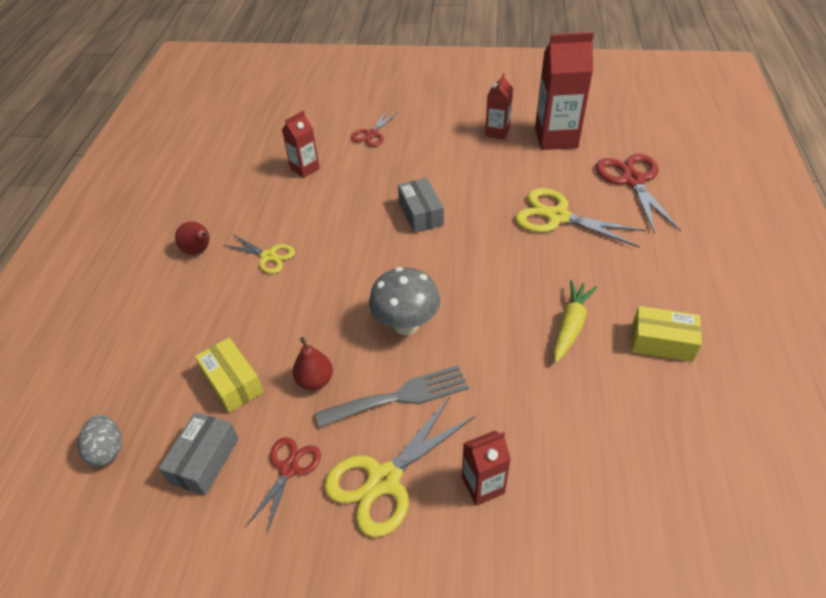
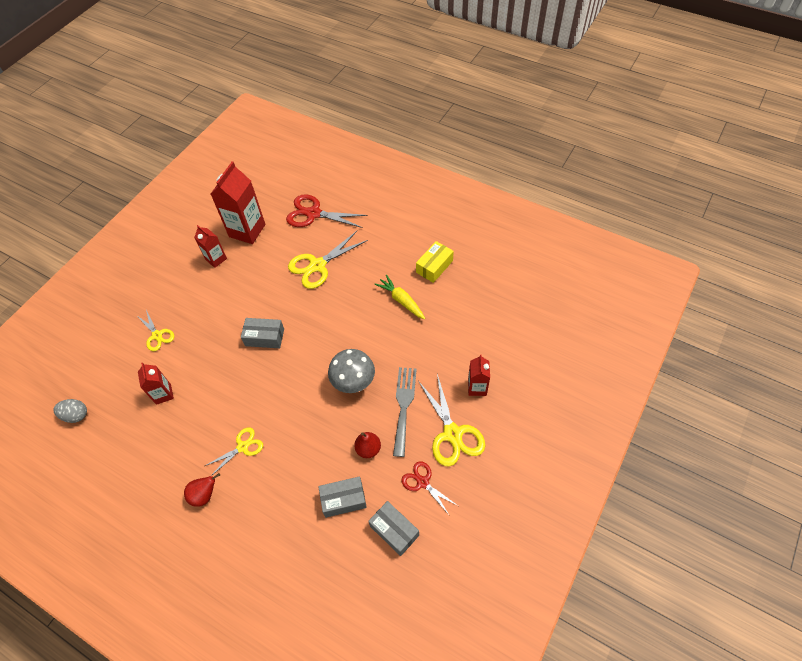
camera: 65 degrees left, 10 degrees up
grey egg [77,415,122,466] -> grey egg moved to [53,399,87,423]
yellow box [195,337,263,413] -> grey box [318,476,367,518]
red scissors [351,110,398,147] -> yellow scissors [136,310,174,351]

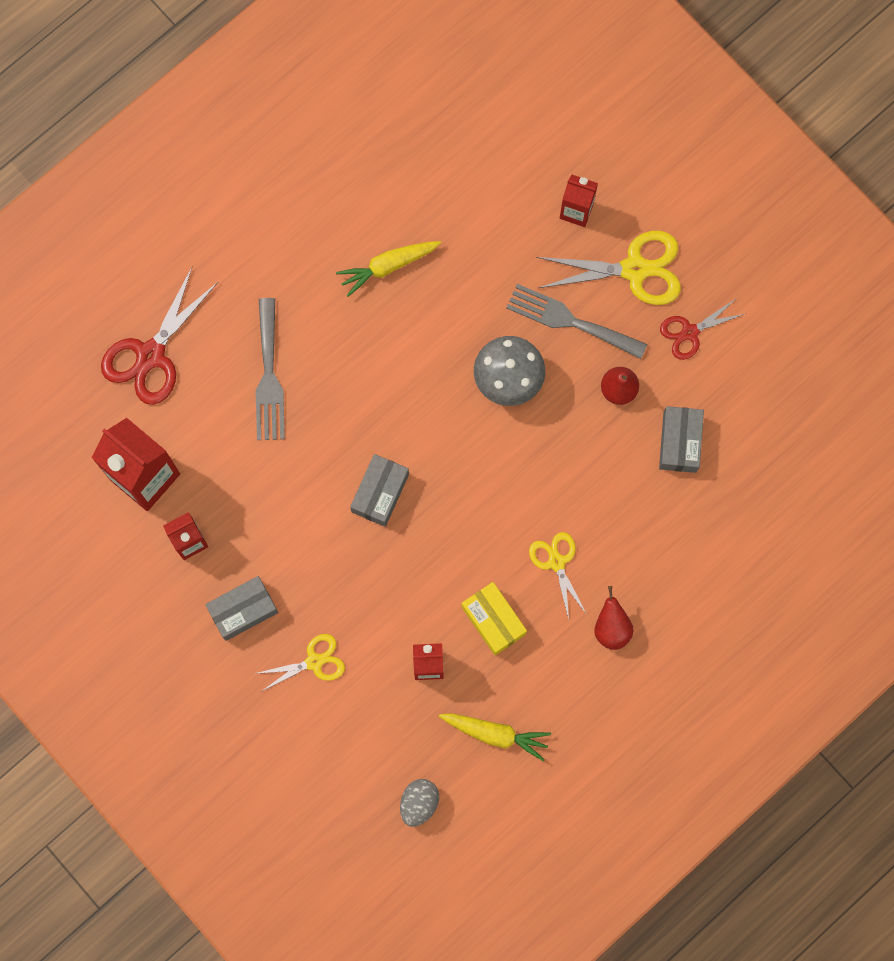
camera: 75 degrees left, 20 degrees up
yellow scissors [288,231,368,289] -> grey fork [256,298,285,440]
grey box [368,501,419,556] -> grey box moved to [205,576,278,641]
yellow box [416,241,454,283] -> yellow box moved to [462,582,527,655]
none -> yellow carrot [439,713,551,761]

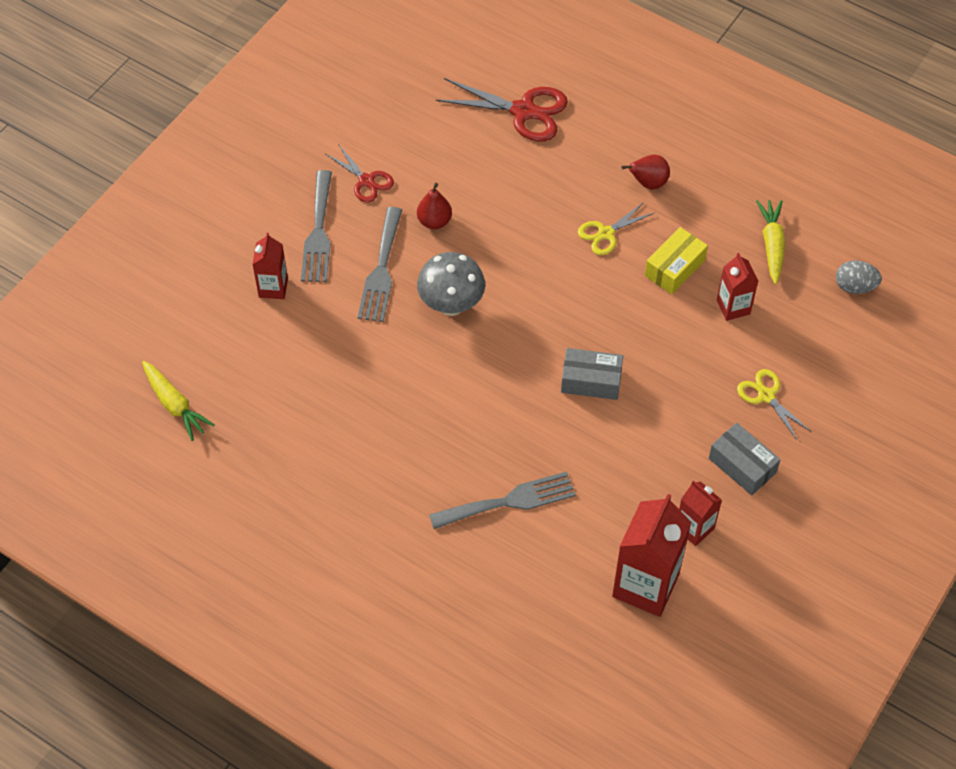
camera: 105 degrees left, 20 degrees down
red scissors [101,266,219,405] -> red scissors moved to [436,78,568,141]
yellow carrot [336,241,441,297] -> yellow carrot moved to [142,361,215,441]
yellow scissors [536,231,681,305] -> grey fork [301,170,332,282]
grey box [659,406,704,473] -> none

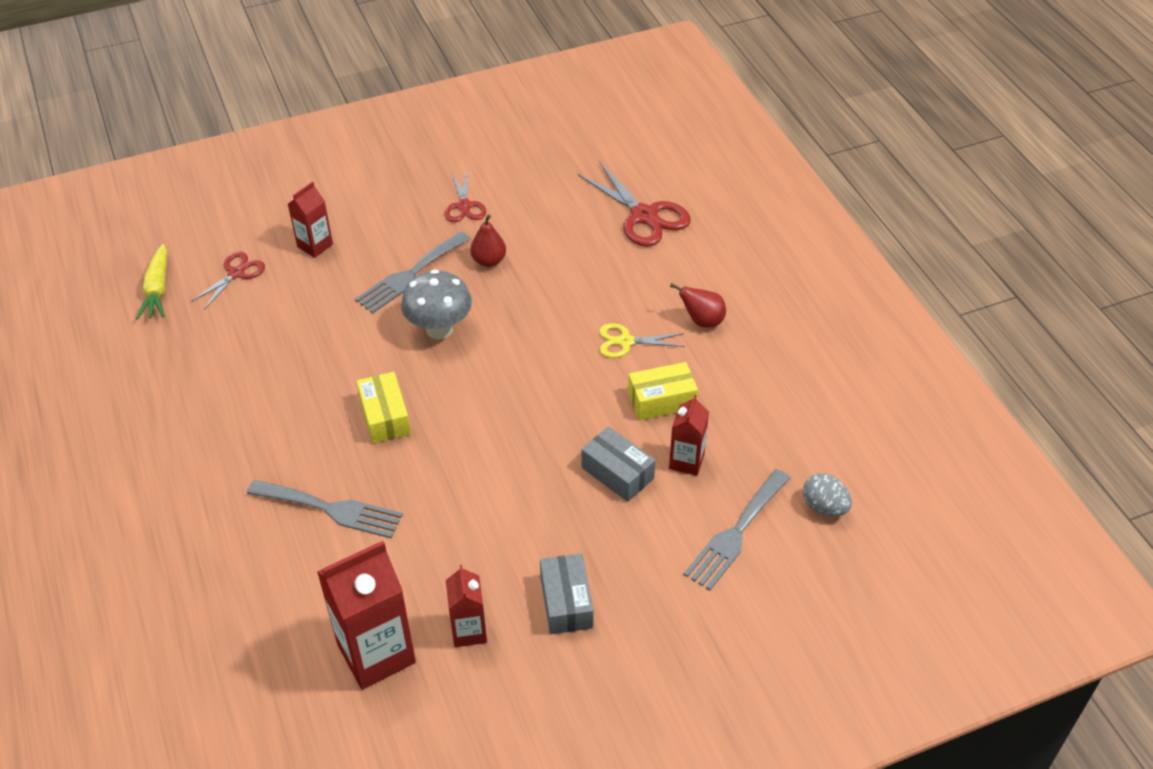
camera: 35 degrees right, 10 degrees down
grey fork [301,170,332,282] -> grey fork moved to [684,469,790,591]
grey box [561,348,623,400] -> grey box moved to [581,426,655,502]
yellow scissors [737,369,812,441] -> none
yellow carrot [756,200,785,285] -> none
none -> red scissors [190,252,265,309]
none -> yellow box [357,372,411,443]

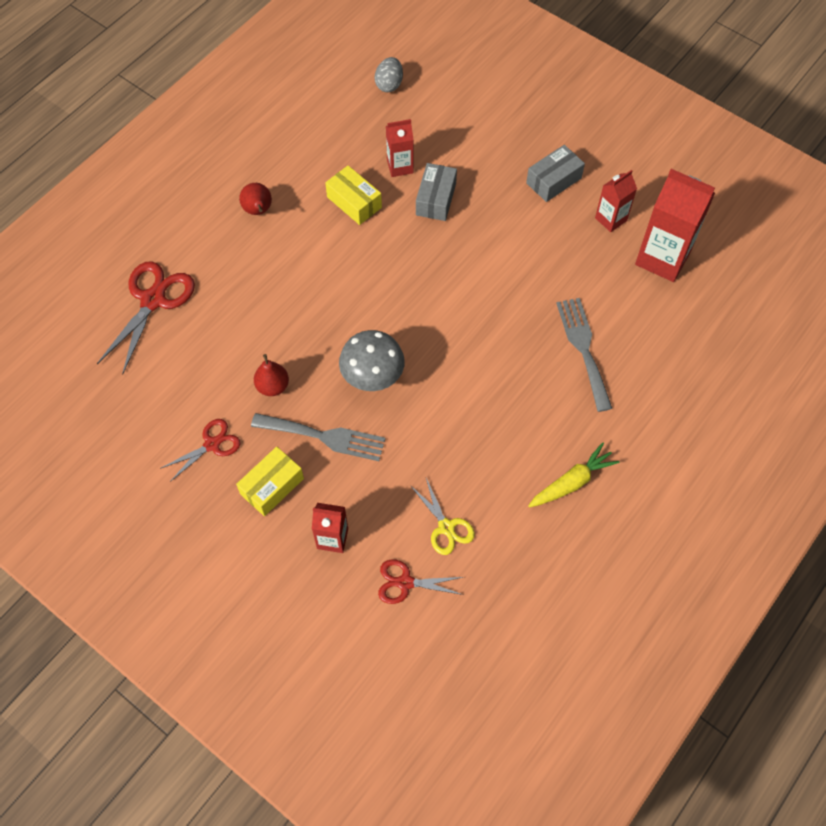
camera: 120 degrees left, 15 degrees up
yellow carrot [136,244,167,319] -> yellow carrot moved to [528,443,620,508]
yellow box [357,372,411,443] -> yellow box moved to [236,447,304,516]
yellow scissors [599,323,685,358] -> yellow scissors moved to [410,478,475,555]
grey fork [684,469,790,591] -> none

